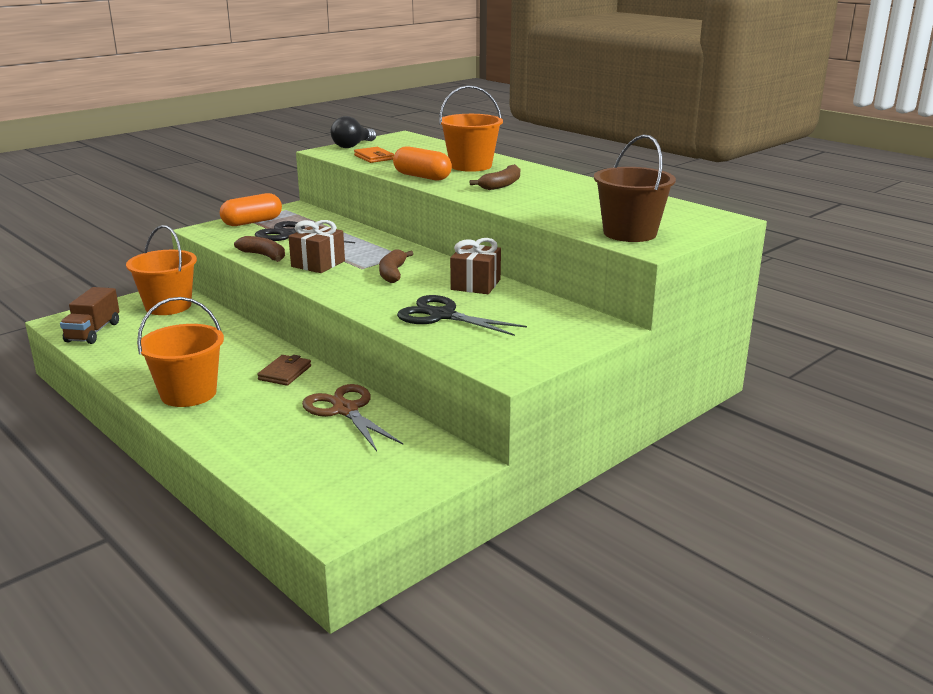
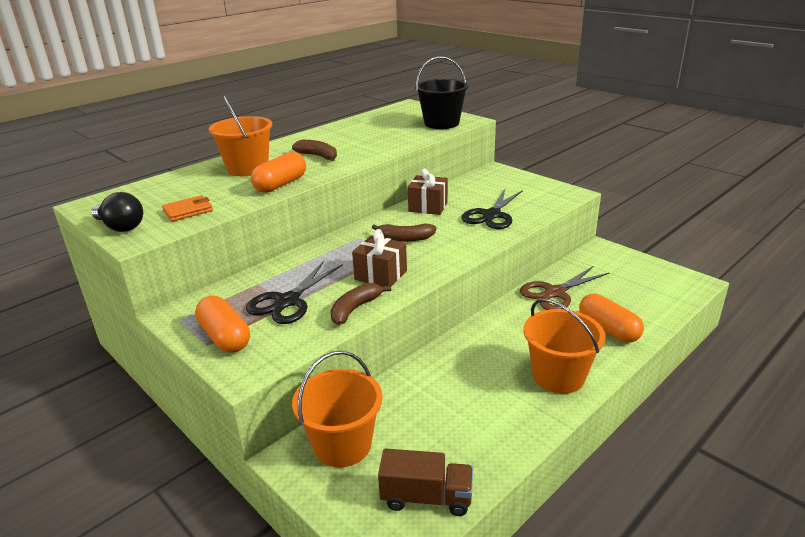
camera: 90 degrees left, 5 degrees up
brown wallet [257,355,311,386] -> none
brown bucket [594,134,676,242] -> black bucket [415,56,468,129]
none -> orange capsule [579,294,644,343]

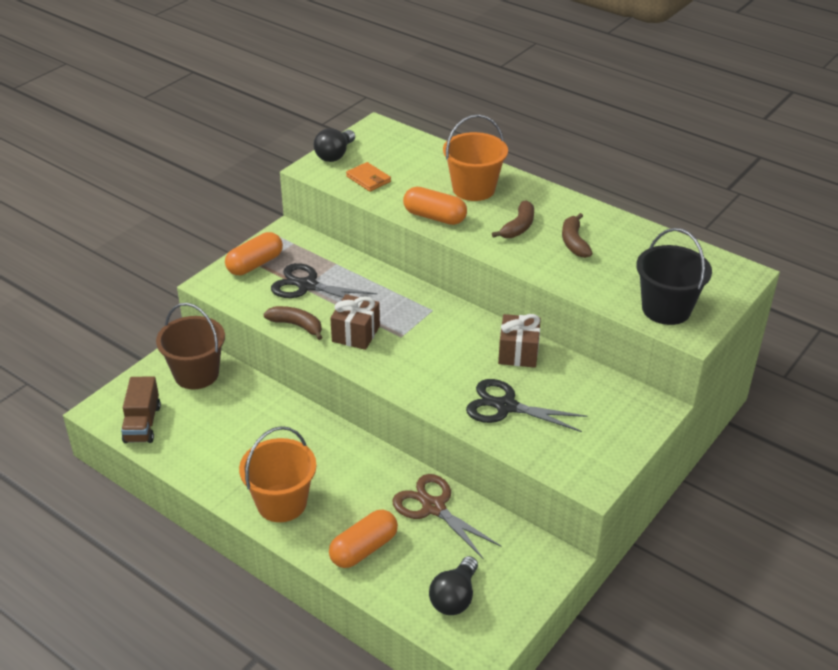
camera: 80 degrees right, 10 degrees up
orange bucket [292,351,383,467] -> brown bucket [156,303,225,389]
brown banana [372,224,436,242] -> brown banana moved to [562,213,593,258]
none -> black light bulb [429,556,478,615]

